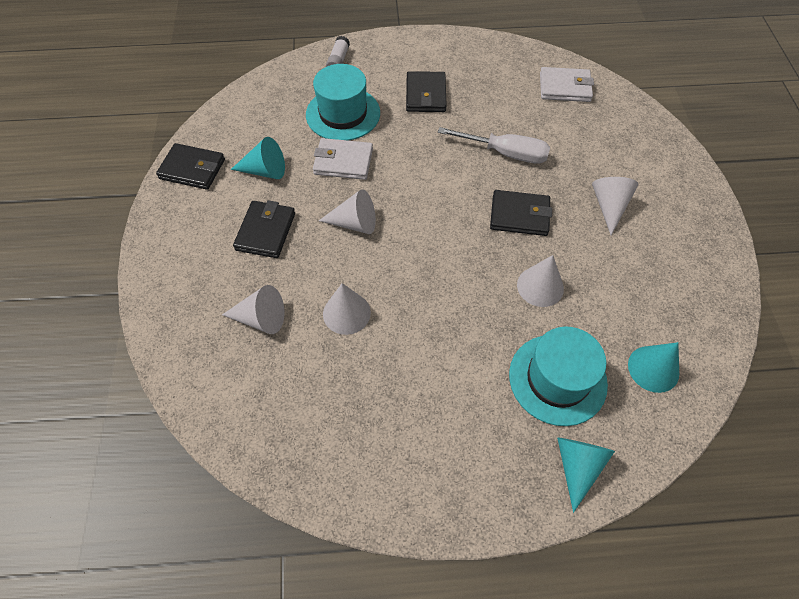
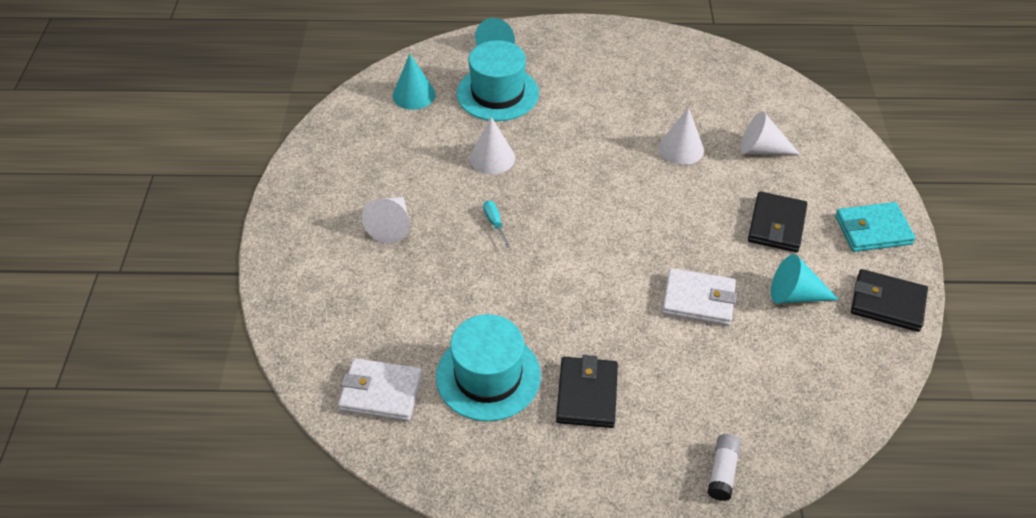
camera: 175 degrees left, 10 degrees down
turquoise hat [306,64,380,141] -> turquoise hat moved to [436,314,541,421]
white cone [319,189,376,234] -> none
white screwdriver [438,127,550,164] -> none
black wallet [490,190,552,236] -> turquoise screwdriver [483,200,510,248]
none -> turquoise wallet [835,202,916,252]

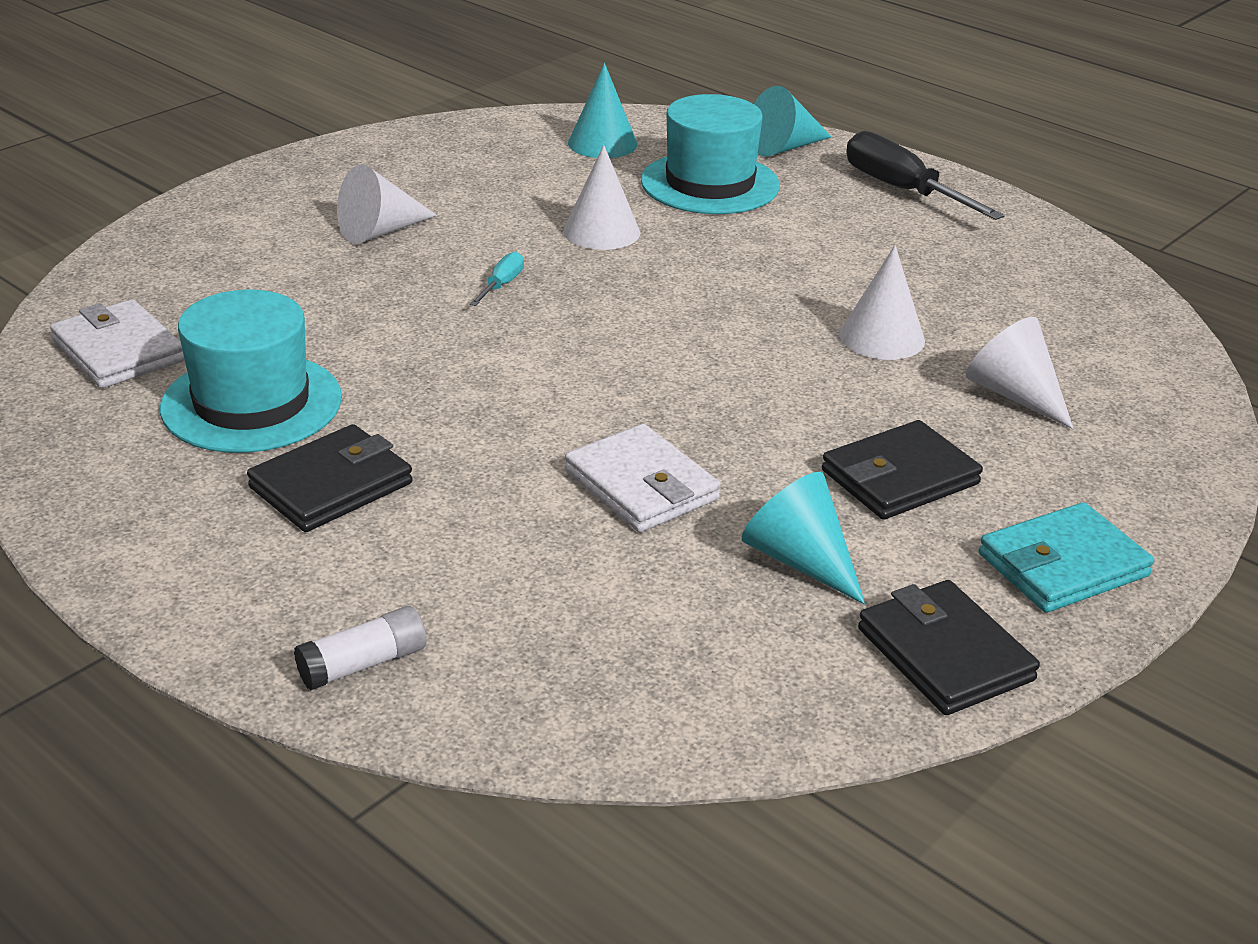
camera: 40 degrees right, 15 degrees down
turquoise wallet [835,202,916,252] -> turquoise wallet turned 60 degrees counterclockwise [979,502,1154,613]
none -> black screwdriver [846,131,1005,220]

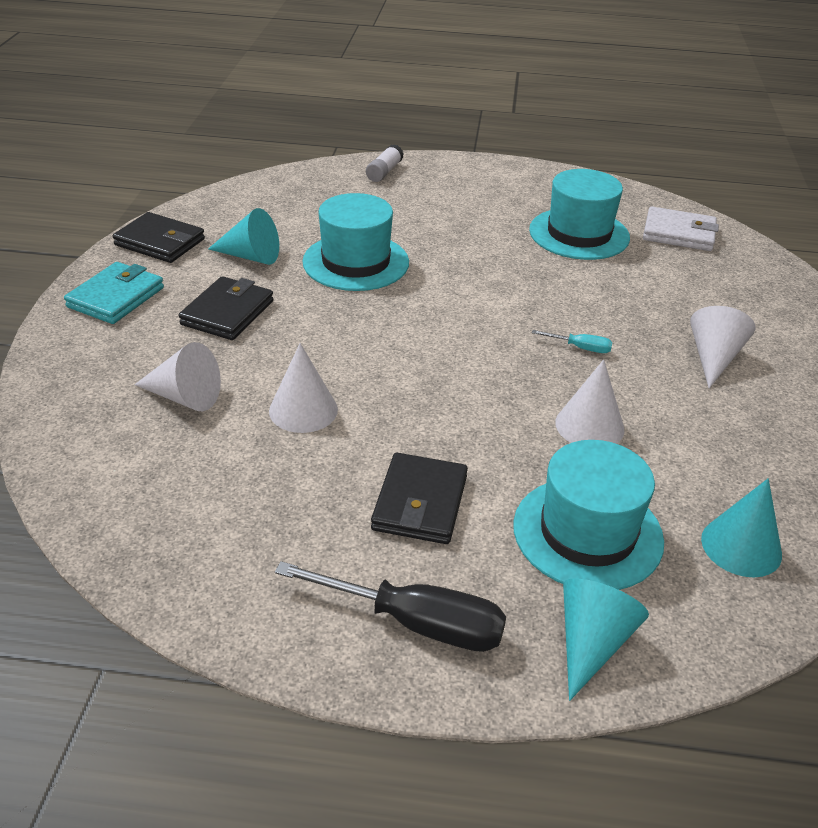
camera: 145 degrees right, 5 degrees up
black wallet [247,424,413,532] -> black wallet moved to [371,453,468,544]
turquoise screwdriver [470,252,524,306] -> turquoise screwdriver turned 60 degrees counterclockwise [532,330,613,353]
white wallet [565,424,720,532] -> turquoise hat [302,193,409,291]

